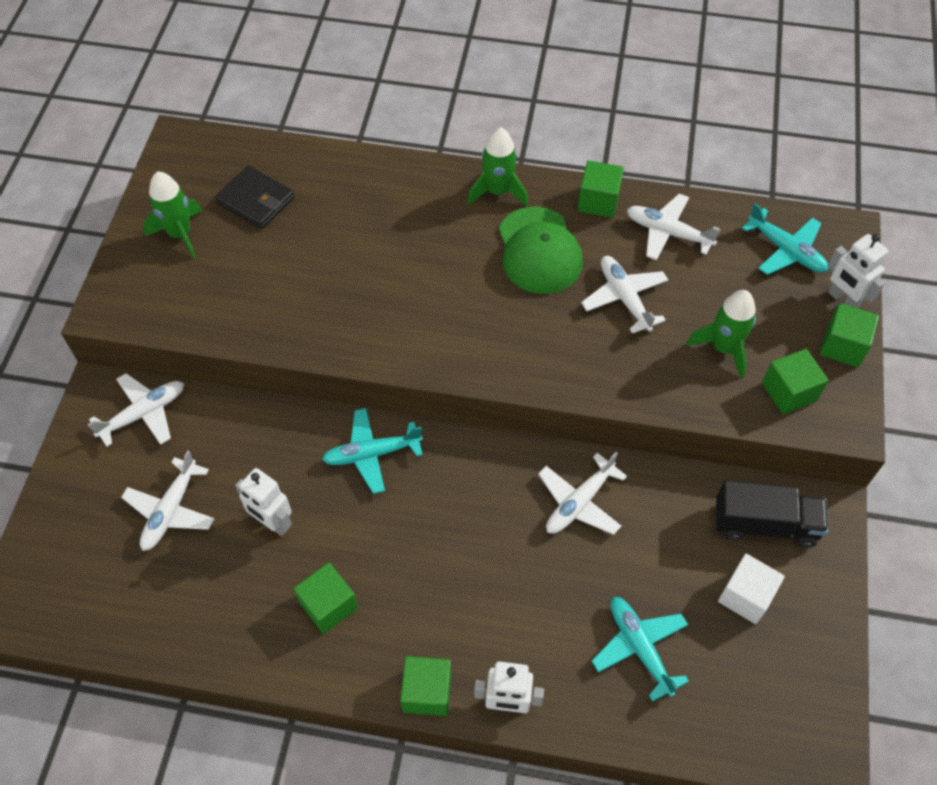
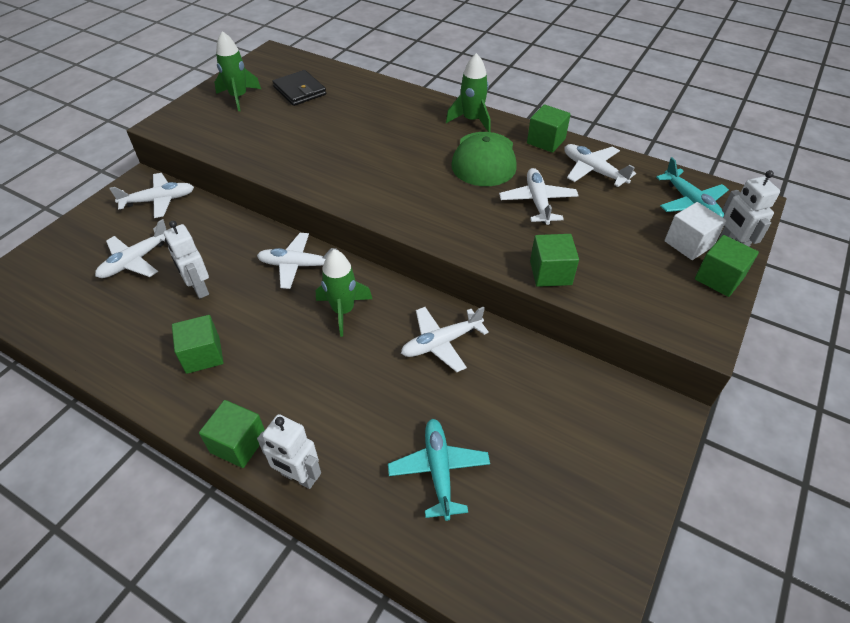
camera: 20 degrees right, 10 degrees down
turquoise plane [322,408,423,494] -> white plane [257,233,339,289]
green rocket [686,290,756,378] -> green rocket moved to [316,249,372,337]
black truck [716,480,828,548] -> none
white cube [718,554,785,624] -> white cube moved to [665,202,726,260]
green cube [762,349,829,414] -> green cube moved to [530,234,579,287]

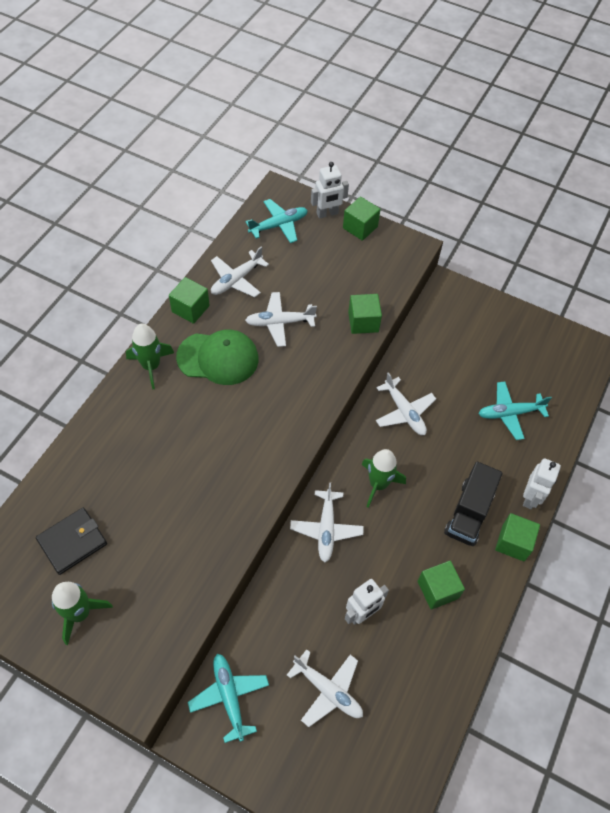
camera: 95 degrees left, 10 degrees up
white plane [109,173,194,218] -> turquoise plane [188,654,269,743]
white cube [665,202,726,260] -> none
none -> black truck [444,461,503,546]

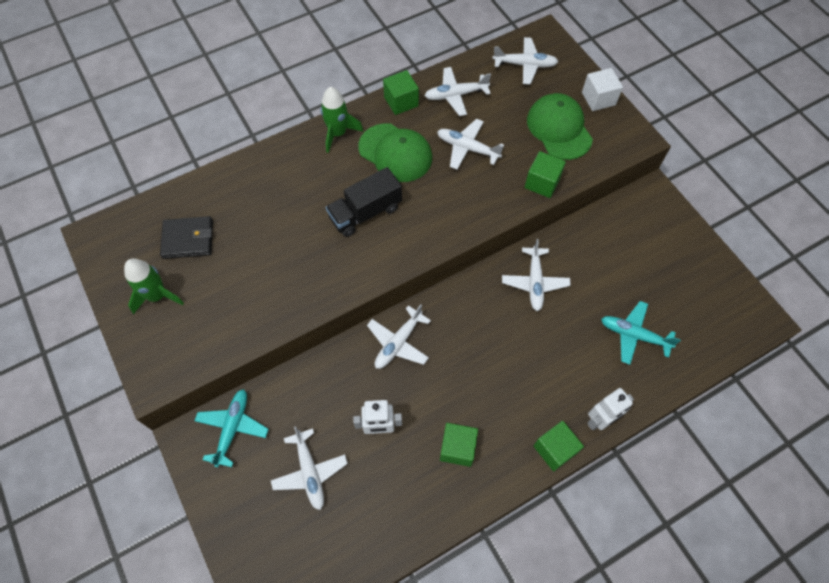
camera: 35 degrees right, 5 degrees up
turquoise plane [245,199,308,243] -> white plane [492,37,558,85]
white robot [311,162,349,219] -> none
green cube [343,196,381,241] -> white cube [582,68,623,111]
green rocket [361,449,406,508] -> none
black truck [444,461,503,546] -> black truck moved to [326,167,402,237]
none -> green cap [527,93,593,160]

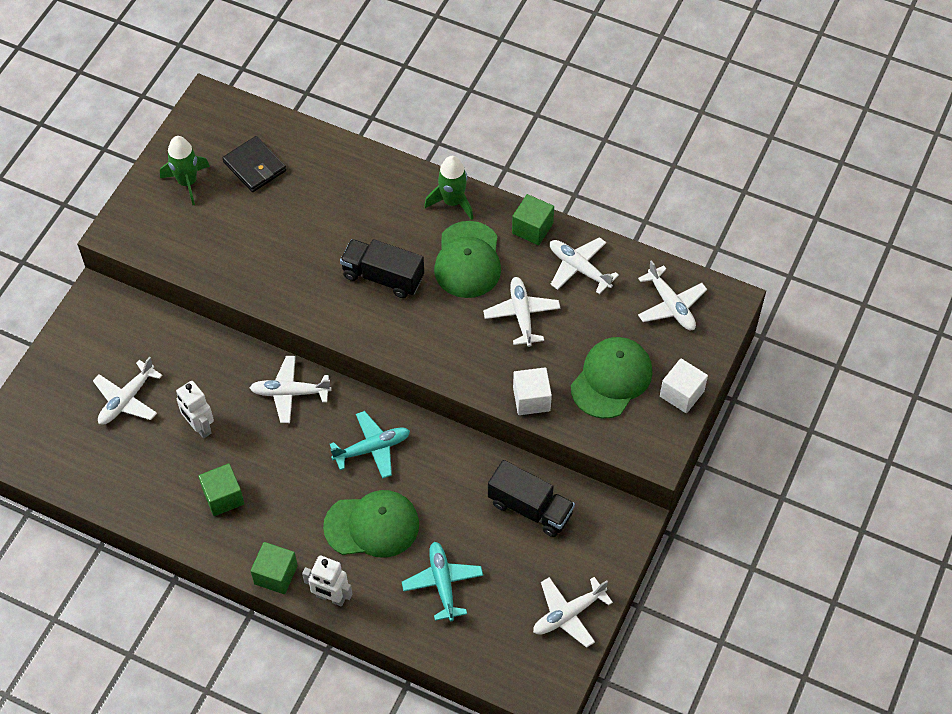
camera: 55 degrees right, 5 degrees down
turquoise plane [194,389,269,467] -> turquoise plane moved to [330,411,410,479]
white plane [502,239,571,311] -> white plane moved to [533,577,613,648]
green cube [525,151,566,198] -> white cube [513,367,552,415]
none -> green cap [323,490,419,558]
none -> black truck [488,460,575,537]

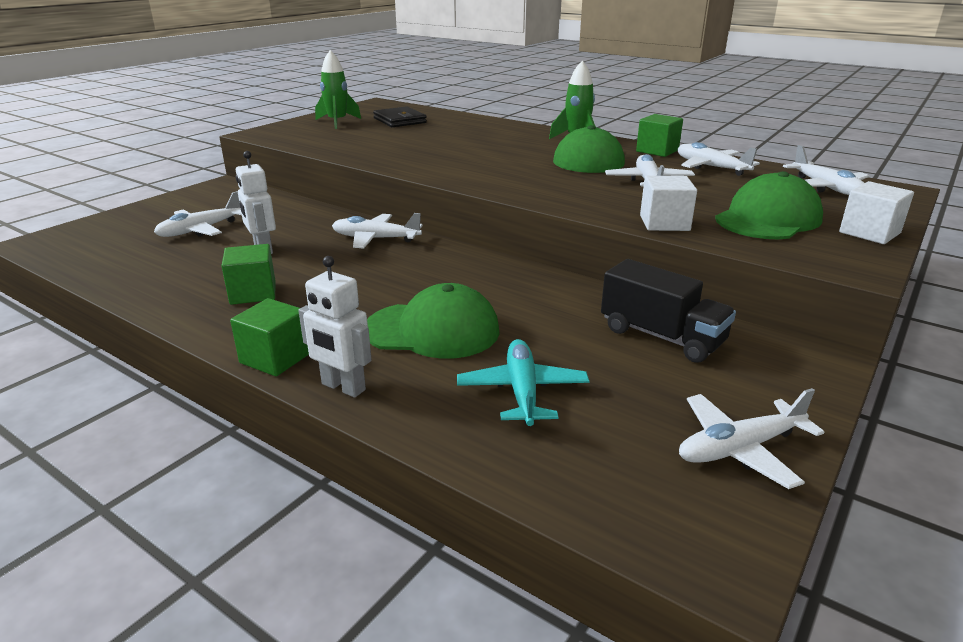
camera: 10 degrees right, 30 degrees down
turquoise plane [330,411,410,479] -> none
black truck [340,239,424,298] -> none

